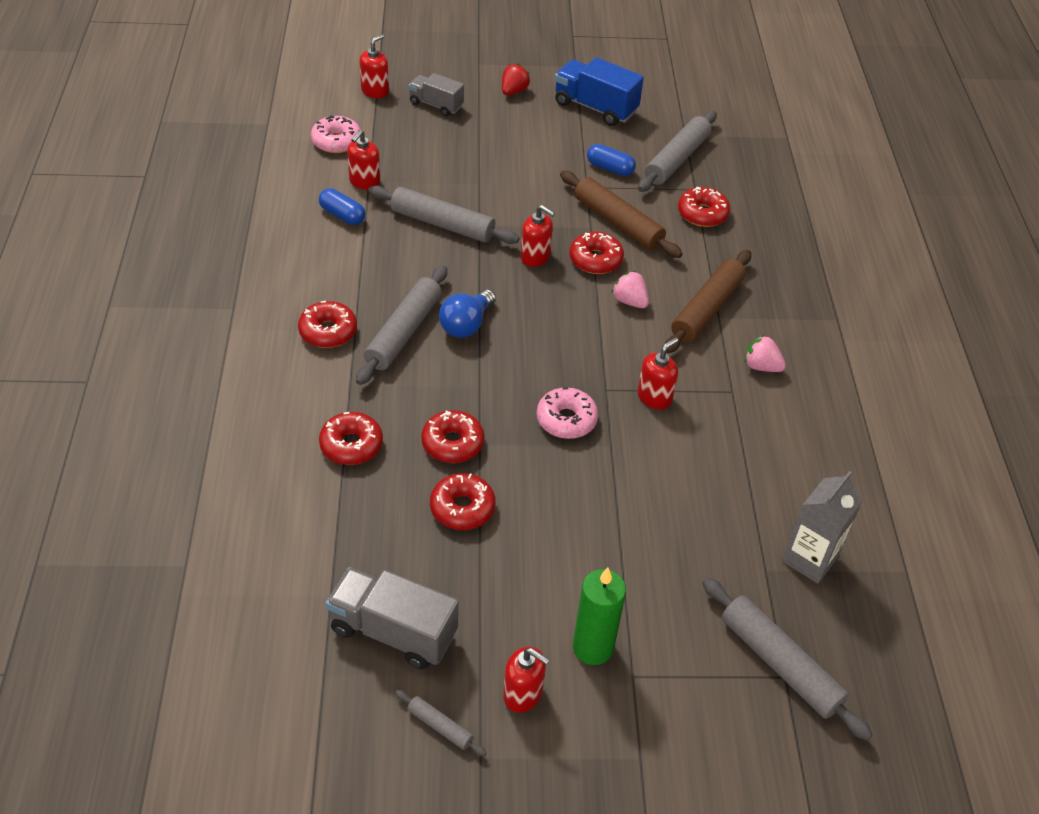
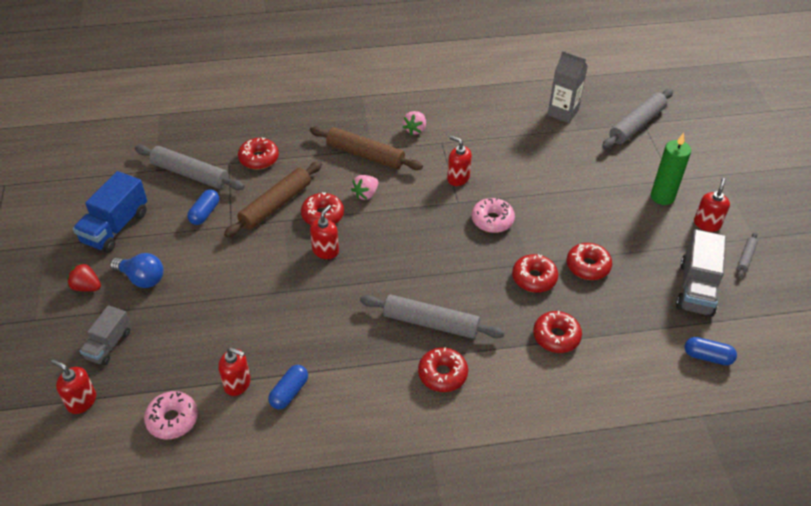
camera: 95 degrees left, 0 degrees up
grey rolling pin [368,186,519,244] -> none
blue light bulb [439,290,496,338] -> blue light bulb moved to [110,253,164,288]
none -> blue capsule [685,337,737,365]

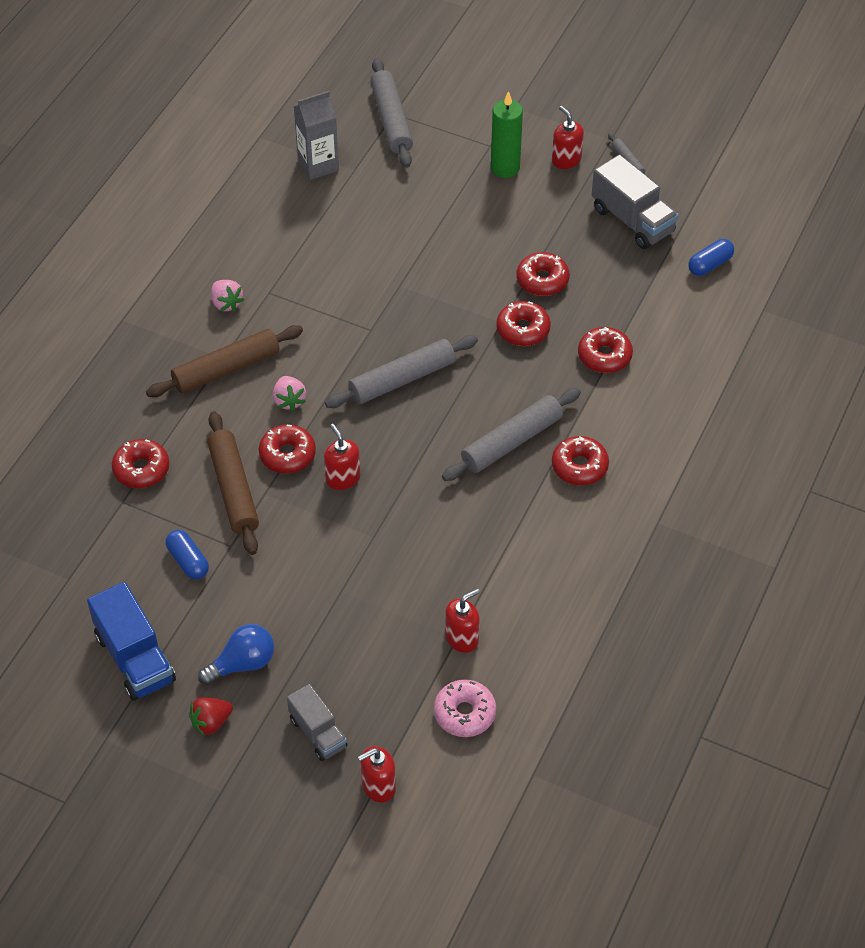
camera: 55 degrees left, 5 degrees up
grey rolling pin [135,145,245,190] -> grey rolling pin moved to [325,335,478,408]
blue capsule [268,365,308,409] -> none
red soap dispenser [447,136,472,186] -> none
pink donut [472,198,515,233] -> none

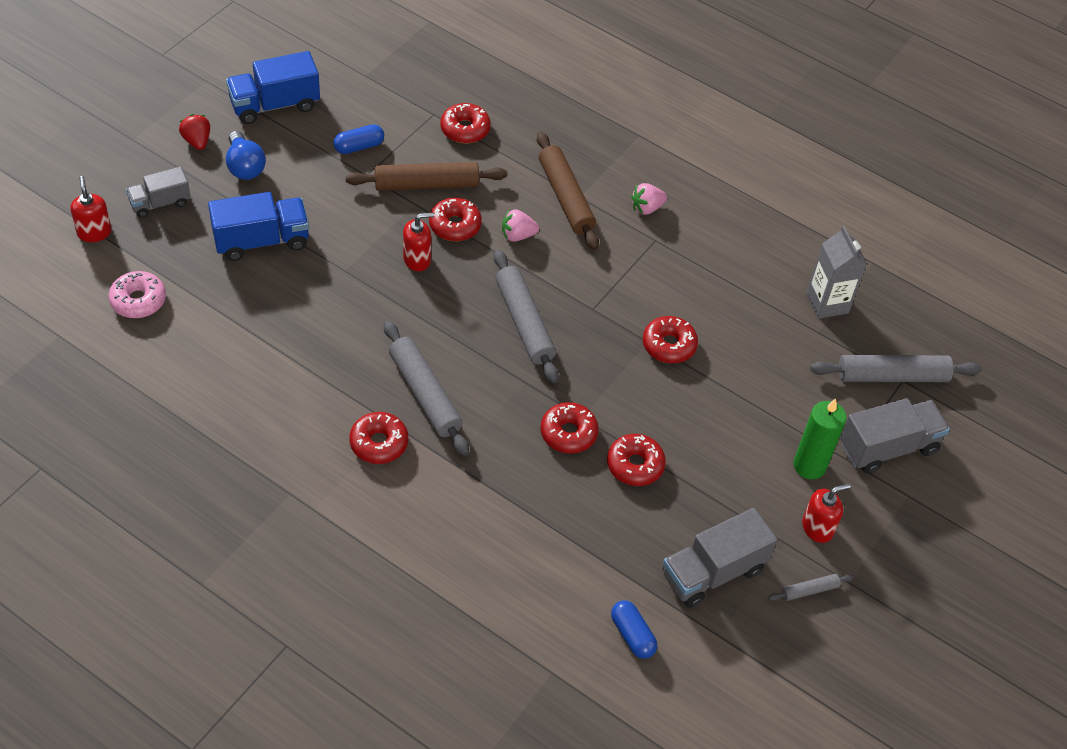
camera: 95 degrees right, 0 degrees up
red soap dispenser [445,589,480,653] -> none
red donut [578,327,633,373] -> red donut moved to [643,316,698,363]
none -> blue truck [208,192,309,261]
none -> grey truck [840,398,950,474]

